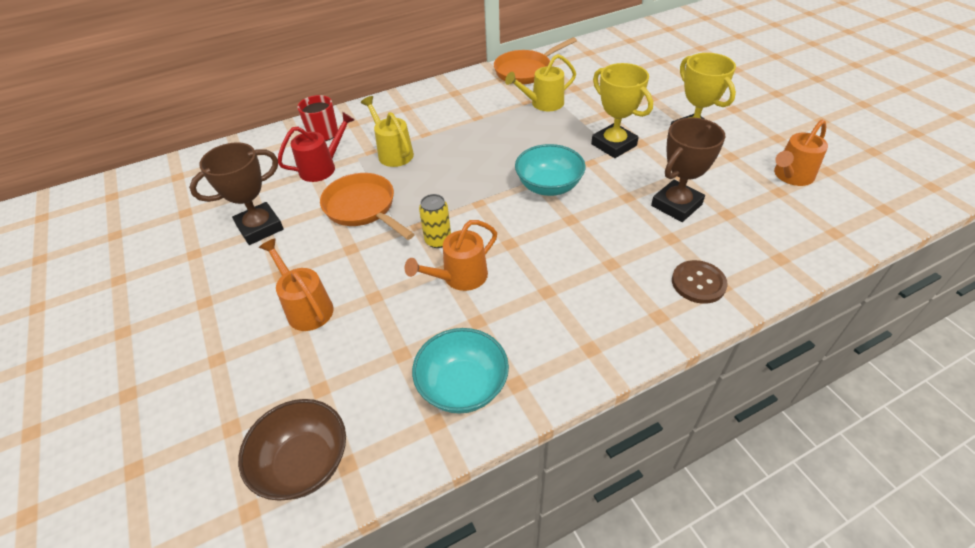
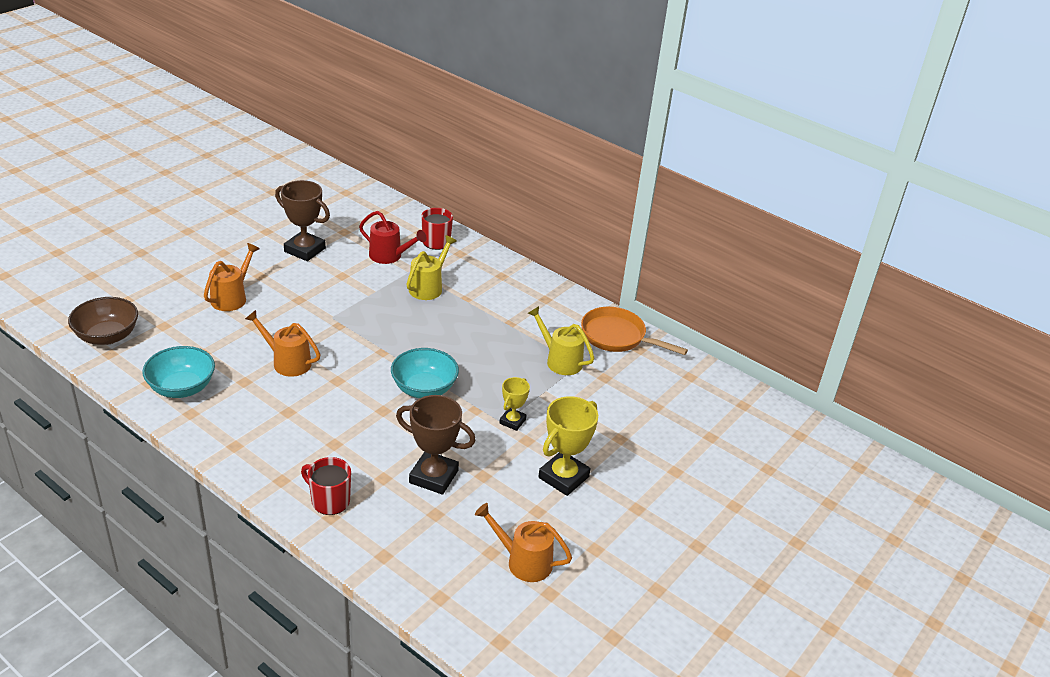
camera: 60 degrees right, 10 degrees down
orange pan [320,173,415,240] -> none
yellow can [419,194,451,248] -> none
yellow trophy [591,63,653,158] -> yellow trophy [499,377,530,431], size x0.57
brown button [672,260,728,304] -> red mug [301,457,351,515]

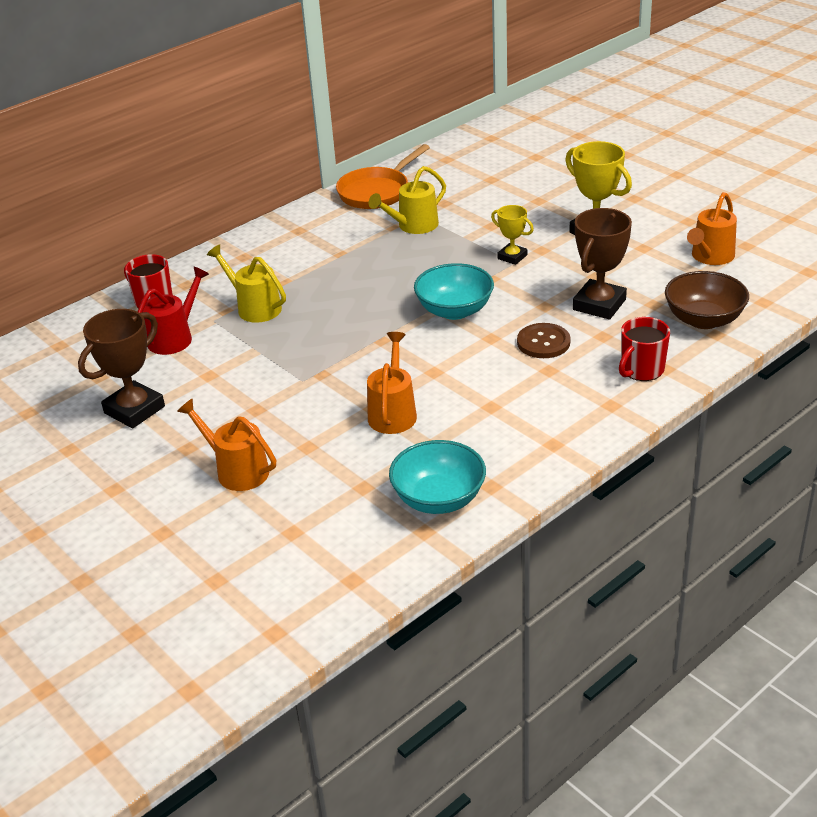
camera: 75 degrees left, 0 degrees up
brown bowl [68,297,138,345] -> brown bowl moved to [665,271,749,329]
orange watering can [245,310,321,377] -> orange watering can turned 150 degrees clockwise [367,332,417,434]
none -> brown button [517,323,571,358]

